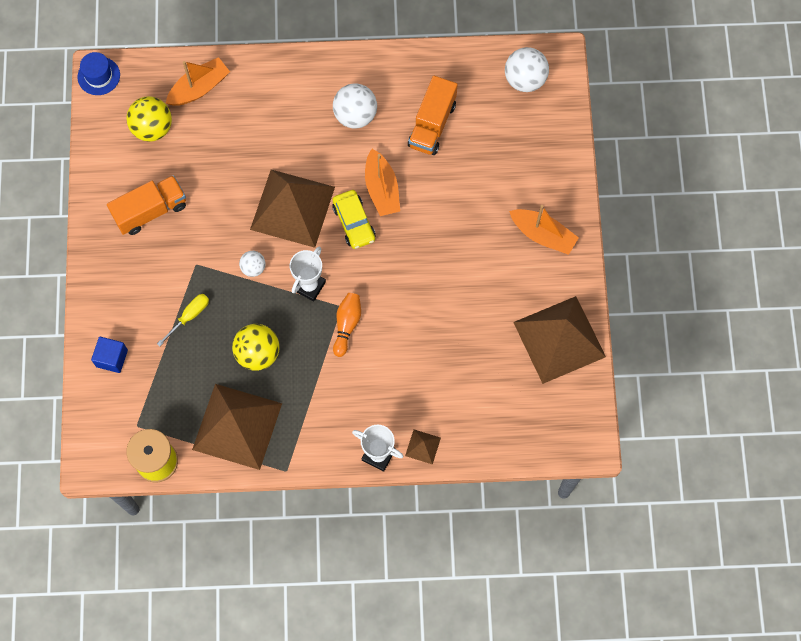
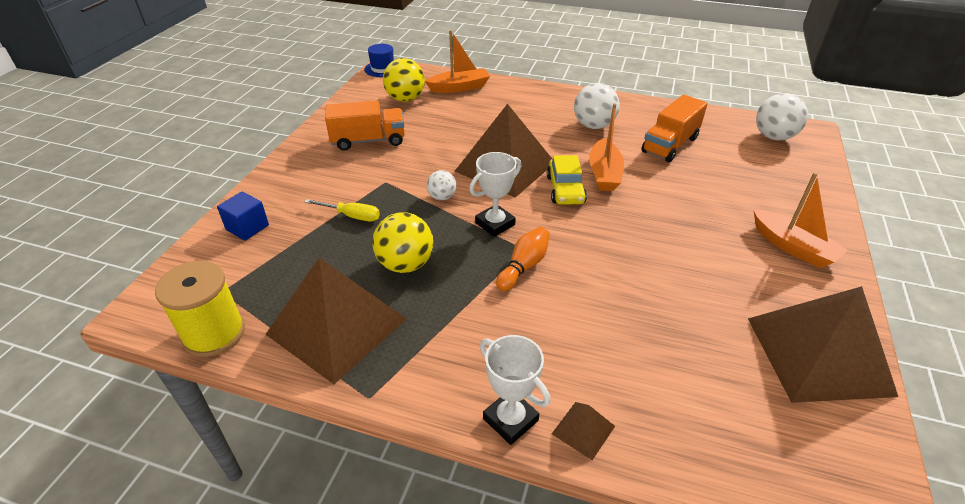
camera: 20 degrees right, 30 degrees down
yellow screwdriver [157,294,209,347] -> yellow screwdriver turned 45 degrees clockwise [305,199,380,221]

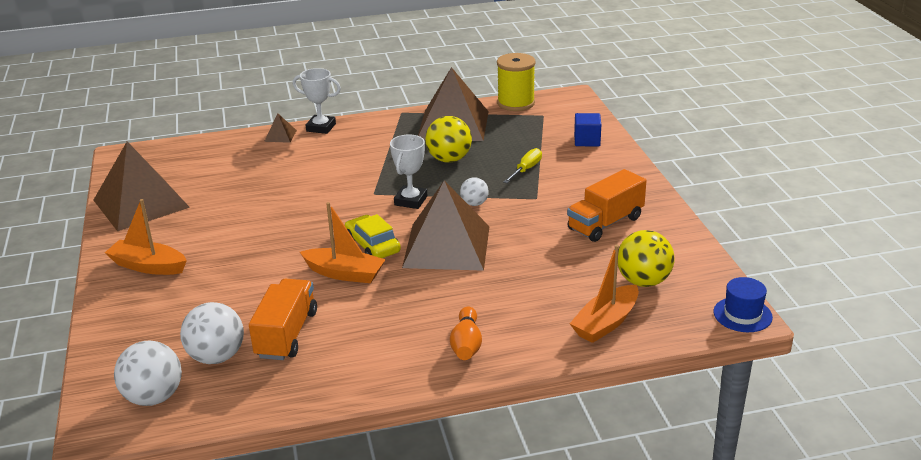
camera: 150 degrees right, 10 degrees down
yellow screwdriver [305,199,380,221] -> yellow screwdriver turned 135 degrees clockwise [504,148,542,183]
orange bowling pin [496,227,550,291] -> orange bowling pin moved to [450,307,482,360]
white ball [574,83,619,129] -> white ball moved to [180,302,244,364]
orange boat [589,103,624,191] -> orange boat turned 135 degrees clockwise [300,202,386,283]

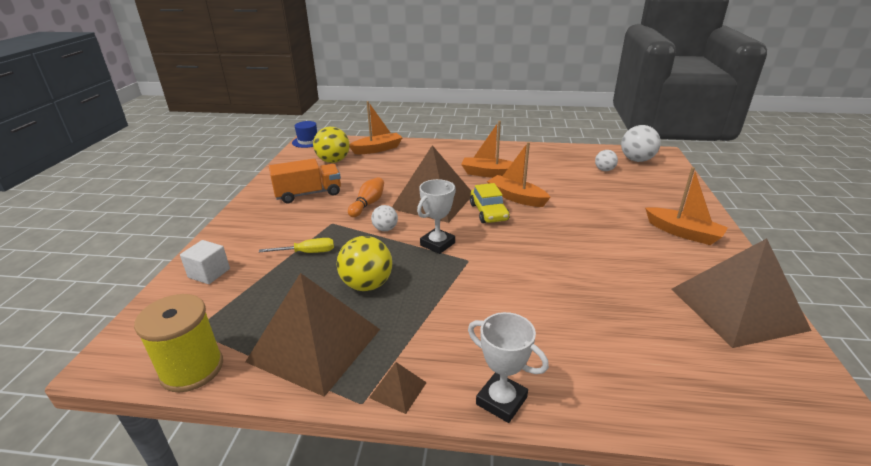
camera: 160 degrees left, 0 degrees up
white ball [180,302,244,364] -> white ball [595,150,618,171], size x0.57
orange truck [249,279,317,360] -> none
brown pyramid [264,113,297,143] -> brown pyramid moved to [369,362,427,414]
orange bowling pin [450,307,482,360] -> orange bowling pin moved to [348,177,384,217]
yellow screwdriver [504,148,542,183] -> yellow screwdriver turned 150 degrees counterclockwise [259,238,334,253]
blue cube [574,113,601,146] -> white cube [180,240,230,284]
none -> orange boat [461,121,513,178]

